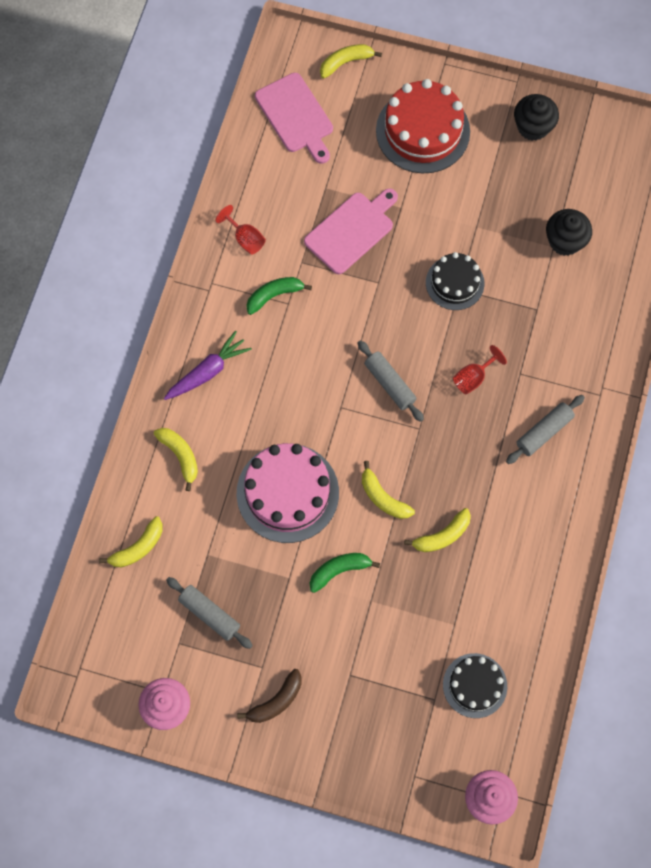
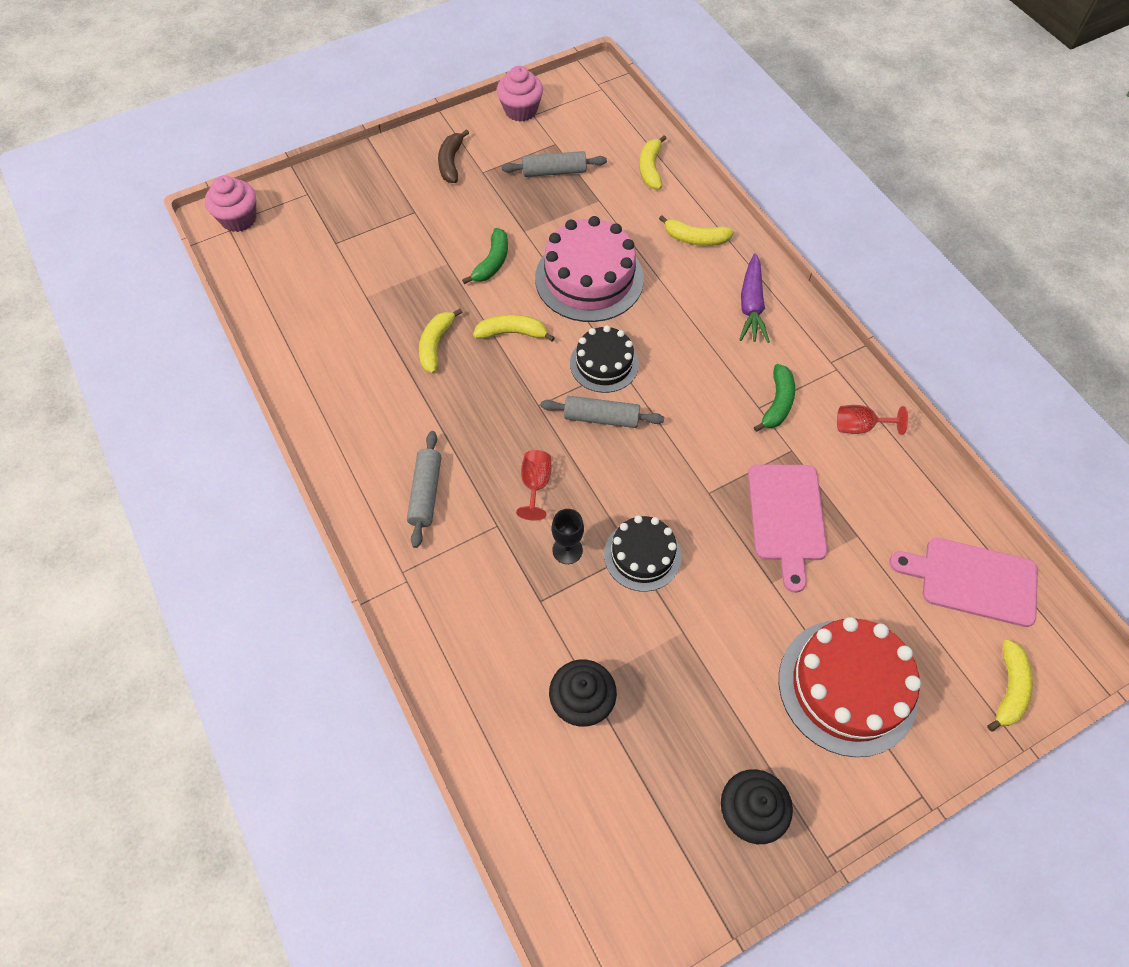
camera: 135 degrees right, 10 degrees down
black cake [443,653,507,718] -> black cake moved to [570,325,639,393]
none -> black goblet [552,509,584,564]

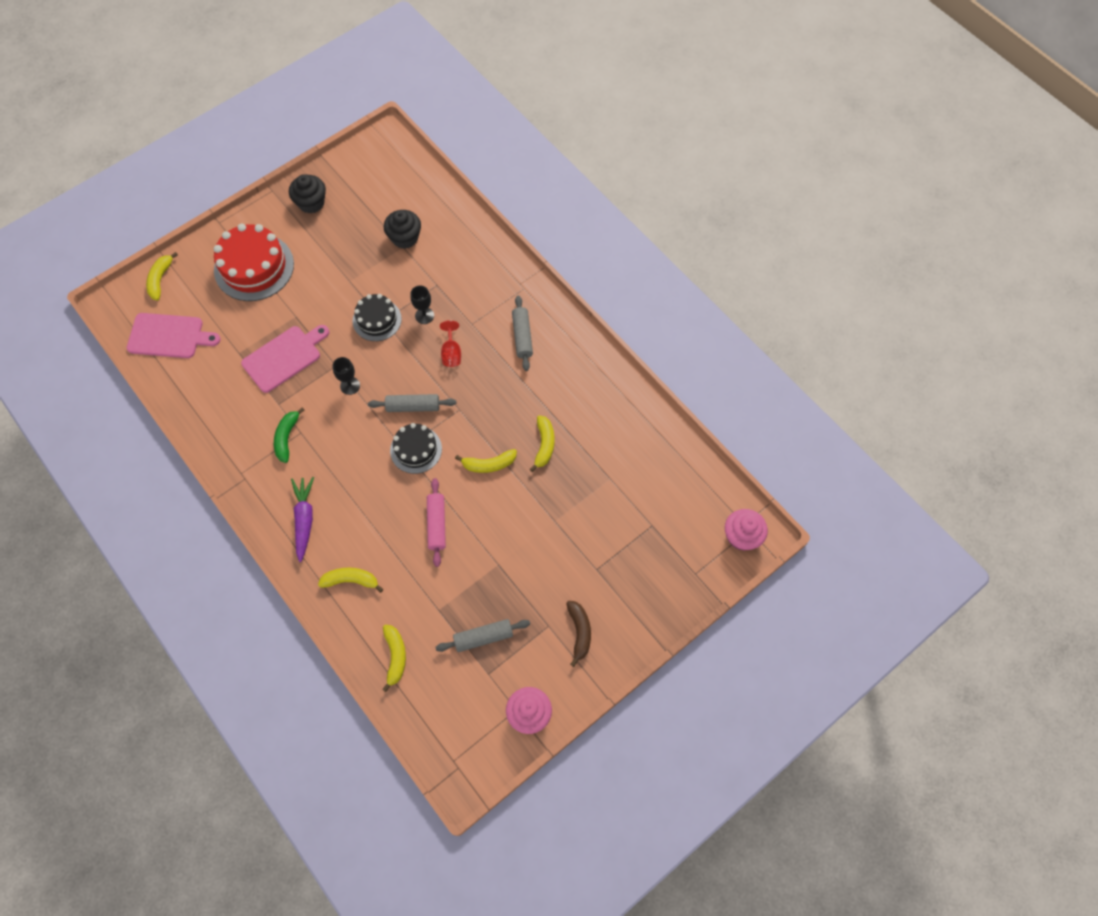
camera: 170 degrees right, 5 degrees up
green banana [462,228,508,284] -> none
pink cake [535,216,644,322] -> pink rolling pin [427,478,446,567]
pink cutting board [748,464,827,593] -> pink cutting board turned 60 degrees clockwise [241,325,329,393]
red goblet [837,405,908,435] -> none
none -> black goblet [332,357,360,395]

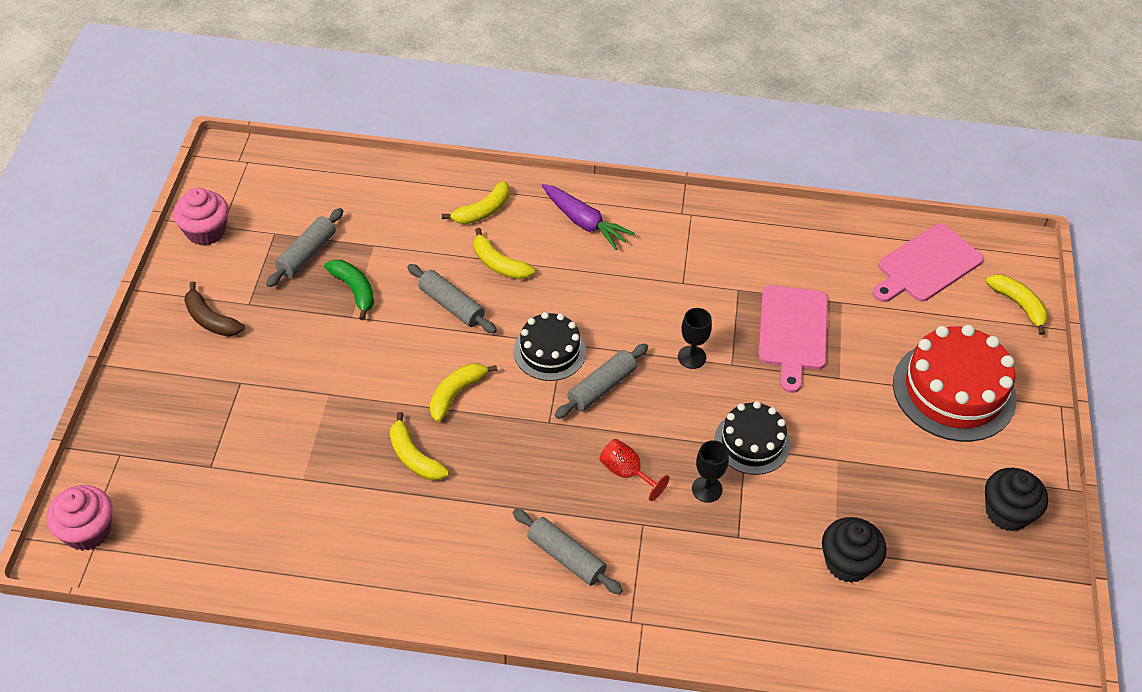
camera: 135 degrees right, 15 degrees down
green banana [274,407,305,463] -> green banana moved to [324,260,374,320]
yellow banana [382,625,406,692] -> yellow banana moved to [474,228,535,280]
pink rolling pin [427,478,446,567] -> grey rolling pin [407,264,497,334]

